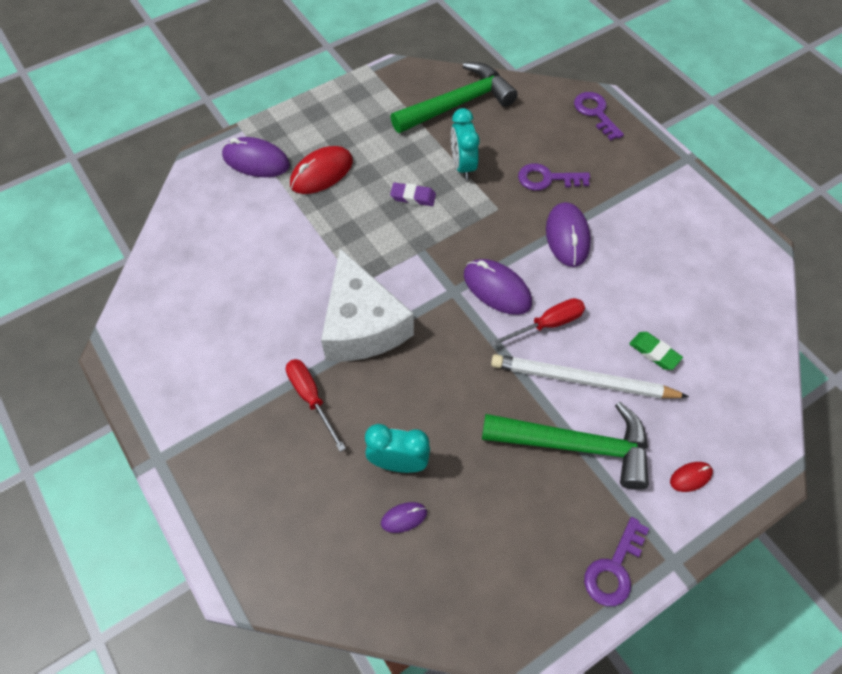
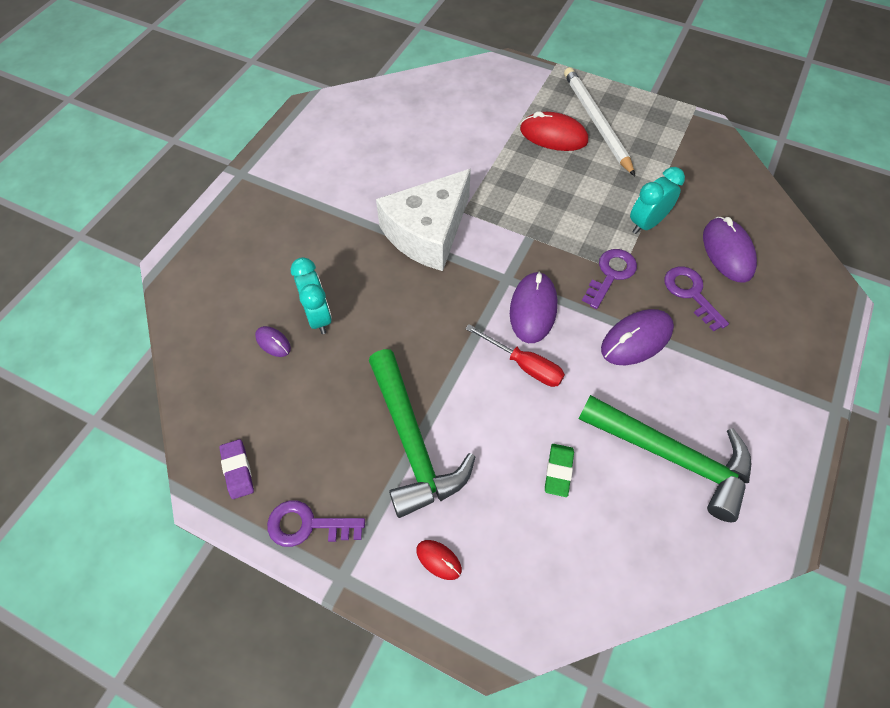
camera: 60 degrees right, 0 degrees up
purple mouse [222,137,290,177] -> purple mouse moved to [703,217,757,282]
red screwdriver [286,359,346,452] -> none
green hammer [390,62,518,133] -> green hammer moved to [579,395,751,522]
purple eraser [390,183,436,206] -> purple eraser moved to [219,439,254,499]
white pencil [491,354,689,399] -> white pencil moved to [564,67,635,176]
purple key [574,92,624,141] -> purple key moved to [582,249,637,309]

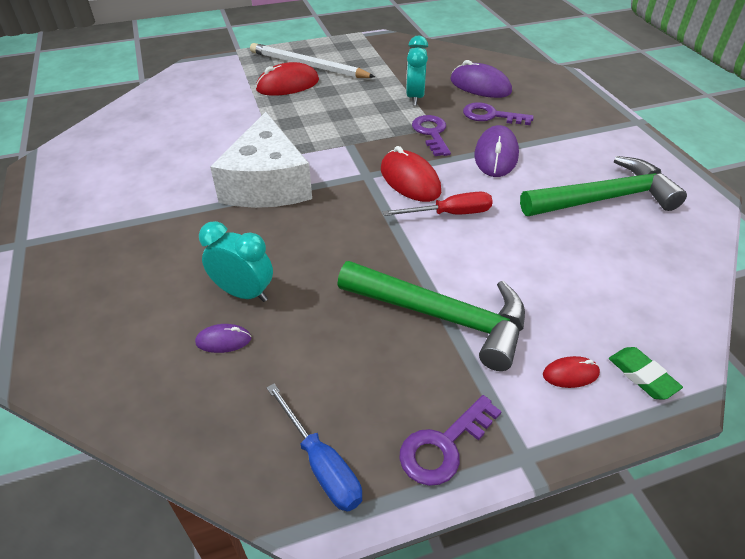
camera: 45 degrees left, 15 degrees down
purple eraser [219,439,254,499] -> blue screwdriver [266,384,362,512]
purple mouse [510,271,557,343] -> red mouse [381,146,441,202]
green eraser [545,444,574,497] -> green eraser moved to [609,347,683,400]

